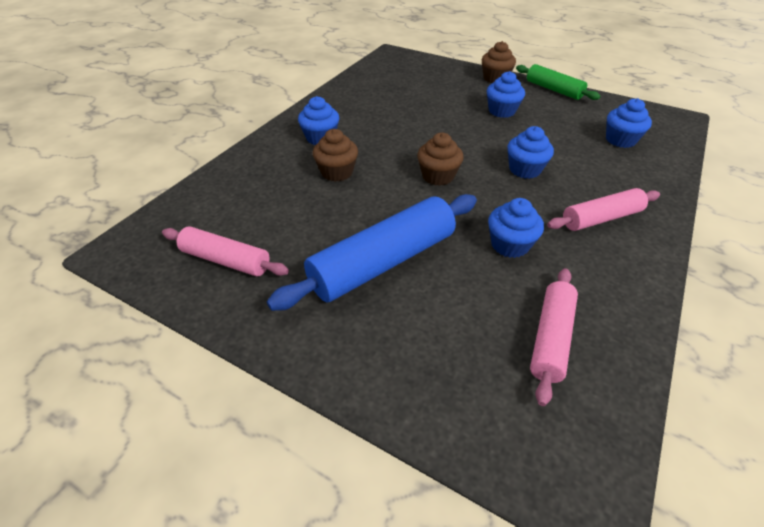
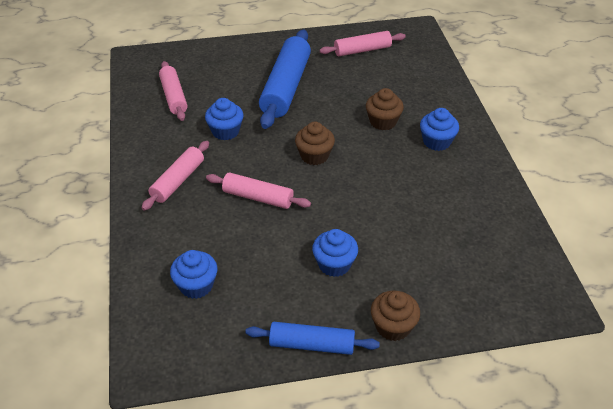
camera: 140 degrees right, 0 degrees up
blue cupcake [508,126,554,179] -> pink rolling pin [206,173,311,209]
green rolling pin [516,64,601,100] -> blue rolling pin [245,322,380,355]

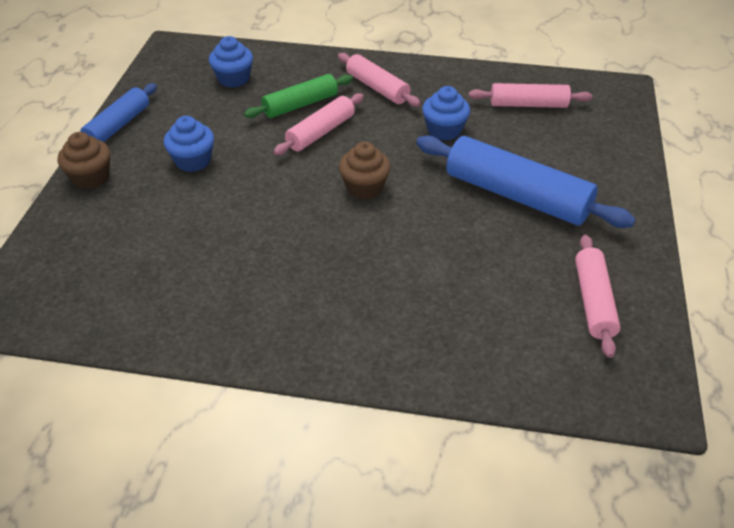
camera: 110 degrees right, 0 degrees up
brown cupcake [366,88,404,130] -> none
blue cupcake [420,108,459,151] -> none
none -> green rolling pin [244,74,353,118]

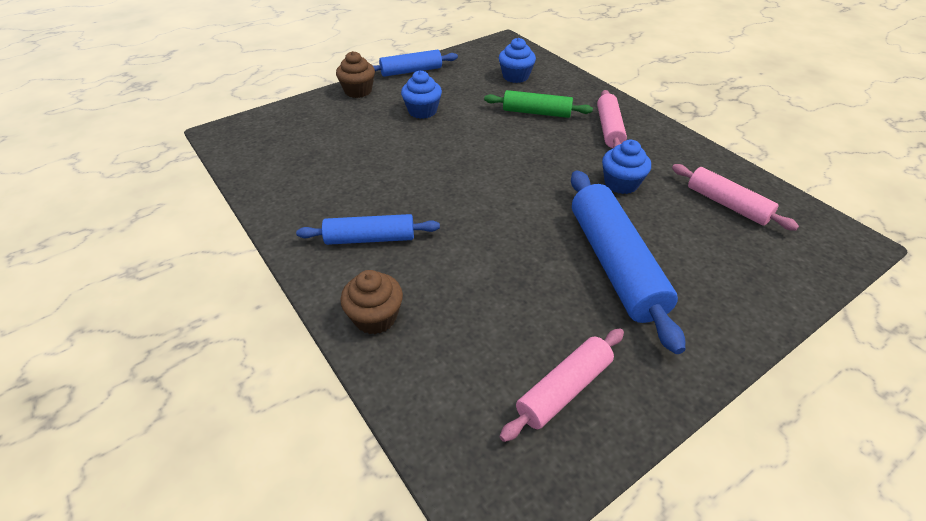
camera: 45 degrees right, 0 degrees up
pink rolling pin [274,93,364,155] -> none
brown cupcake [339,142,391,199] -> brown cupcake moved to [340,270,403,334]
none -> blue rolling pin [296,214,440,245]

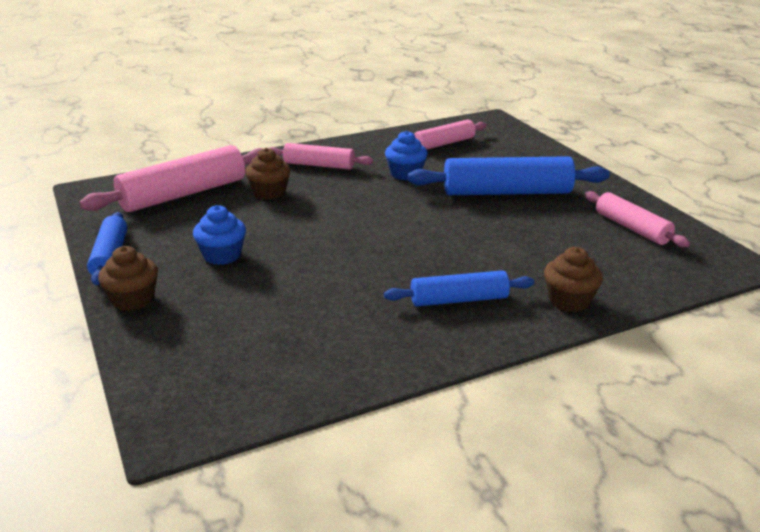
camera: 80 degrees left, 15 degrees down
blue rolling pin [296,214,440,245] -> blue rolling pin turned 75 degrees clockwise [384,270,534,307]
green rolling pin [484,90,593,118] -> brown cupcake [245,148,290,200]
blue cupcake [499,38,536,83] -> pink rolling pin [79,145,263,212]

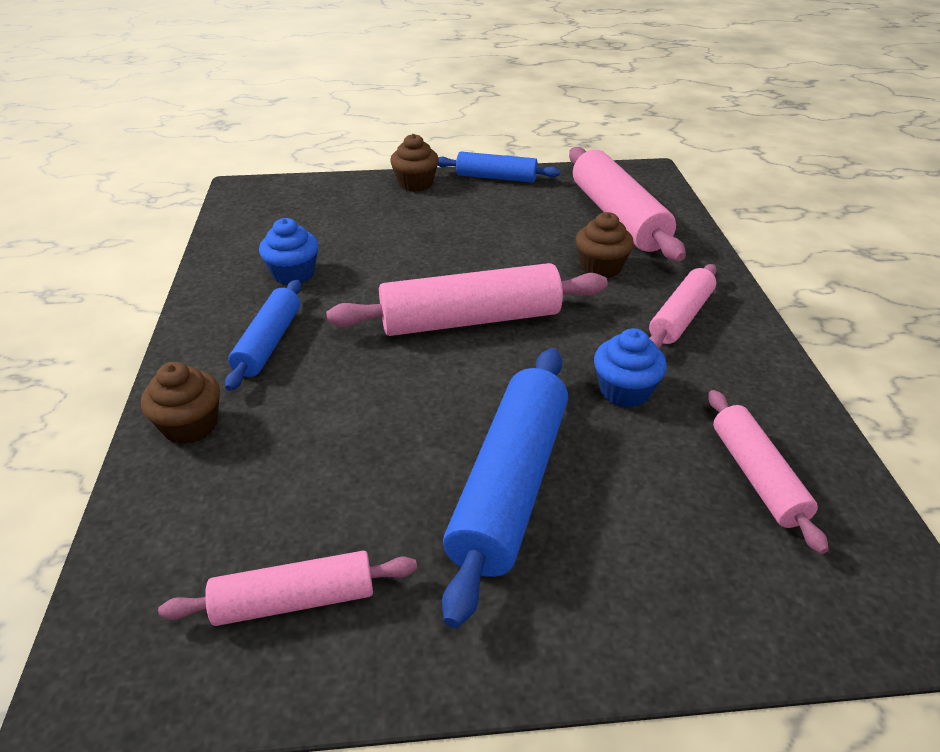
camera: 110 degrees right, 10 degrees up
blue cupcake [193,205,246,265] -> blue cupcake moved to [259,218,319,285]
none -> pink rolling pin [326,263,608,336]

